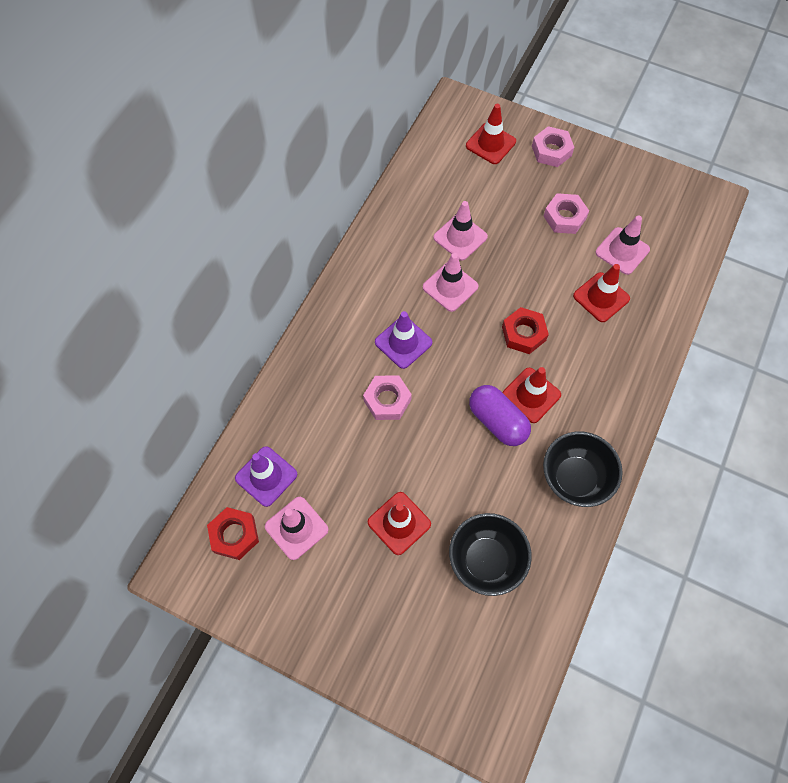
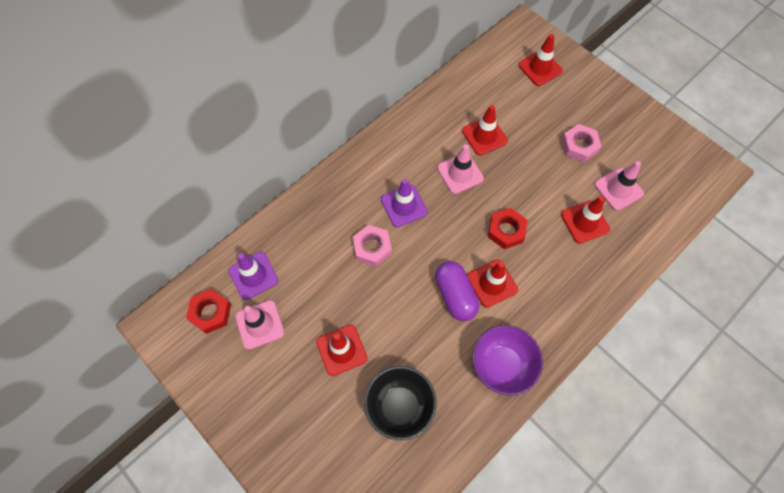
camera: 20 degrees right, 0 degrees up
pink traffic cone [433,201,488,261] -> red traffic cone [462,105,508,155]
pink nut [532,126,574,167] -> none
black bowl [543,431,623,507] -> purple bowl [472,325,543,395]

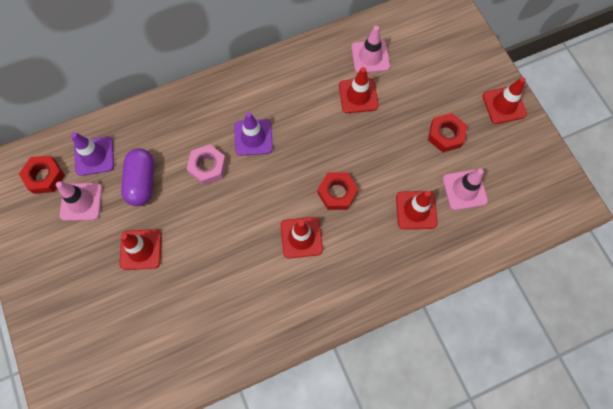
camera: 20 degrees right, 5 degrees up
black bowl [364,366,437,440] -> none
purple capsule [435,261,479,321] -> purple capsule moved to [121,148,154,206]
pink traffic cone [437,144,484,194] -> pink traffic cone moved to [351,26,390,73]
purple bowl [472,325,543,395] -> none
red traffic cone [518,34,563,86] -> red traffic cone moved to [483,77,527,124]
pink nut [562,124,602,163] -> red nut [428,113,467,153]

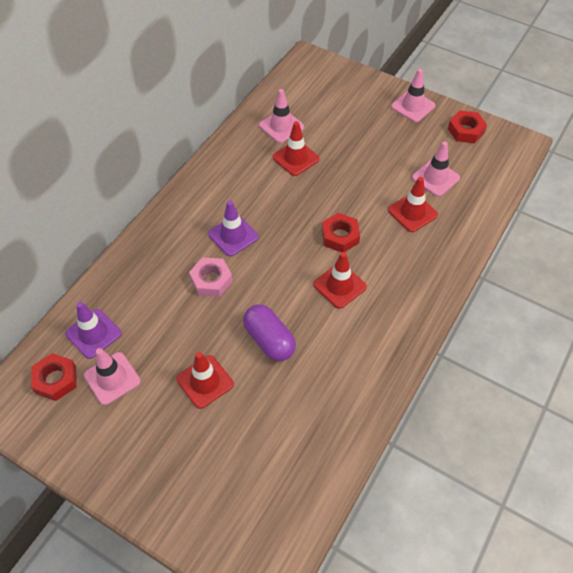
camera: 35 degrees left, 15 degrees down
purple capsule [121,148,154,206] -> purple capsule moved to [243,304,296,361]
red nut [428,113,467,153] -> red nut moved to [448,110,487,143]
red traffic cone [483,77,527,124] -> pink traffic cone [391,69,435,122]

